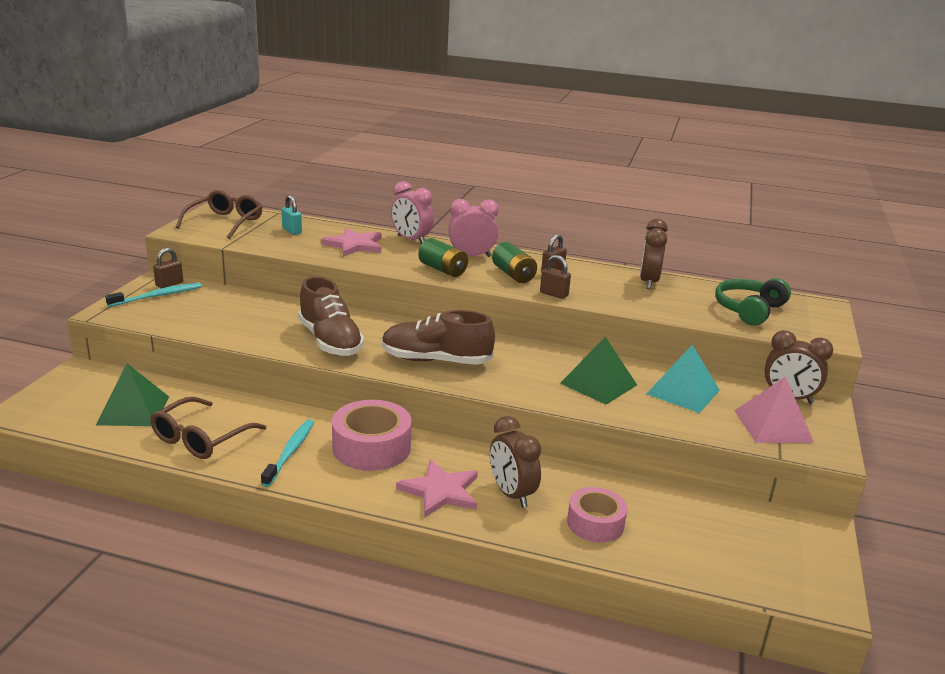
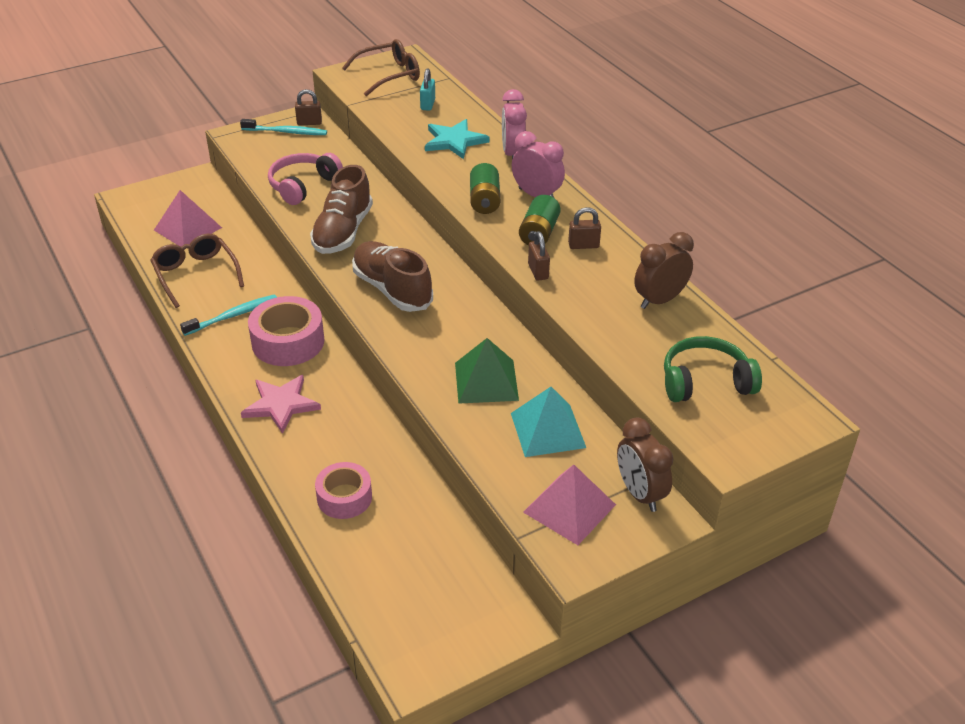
camera: 45 degrees right, 15 degrees up
green pyramid [96,363,169,426] -> pink pyramid [154,190,222,246]
brown glasses [150,397,266,459] -> brown glasses turned 75 degrees clockwise [150,233,244,308]
pink star [321,228,382,257] -> turquoise star [425,119,490,159]
brown clock [490,416,541,508] -> none
none -> pink headphones [268,153,343,205]

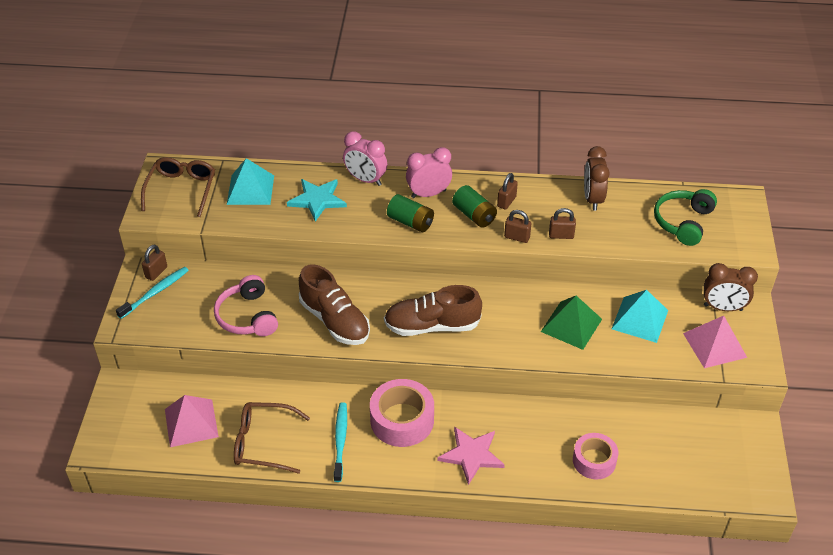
camera: 55 degrees left, 5 degrees up
turquoise padlock [420,69,435,111] -> turquoise pyramid [227,158,274,205]
none -> brown padlock [549,208,576,239]

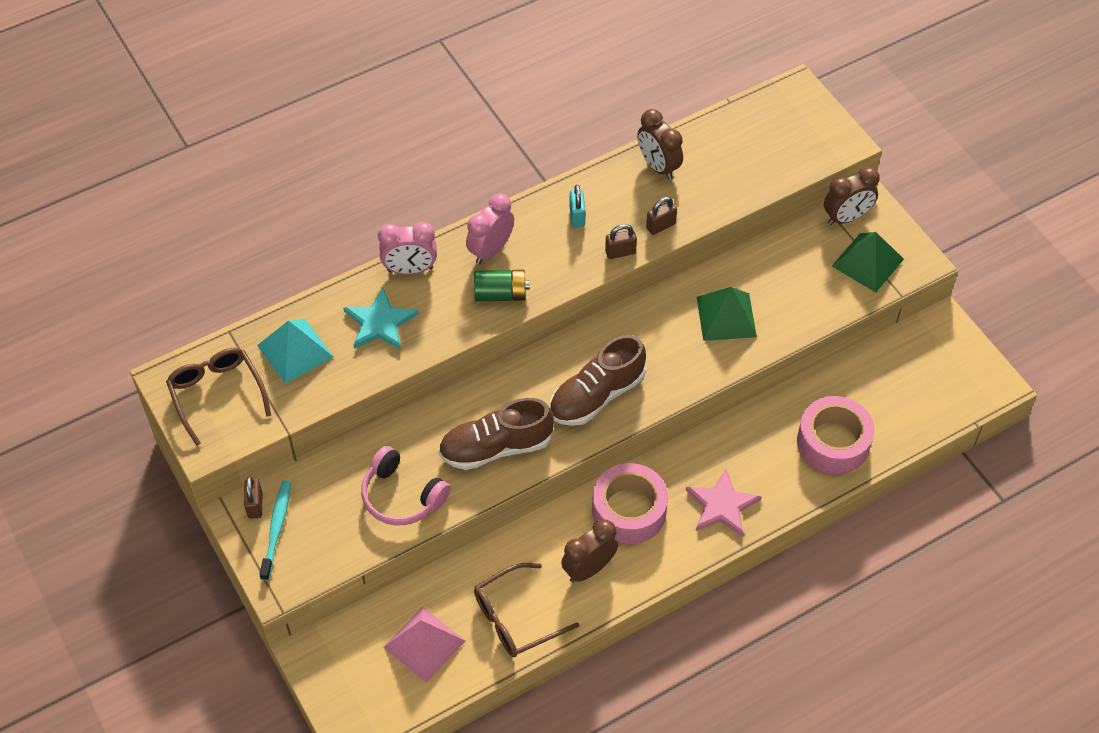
camera: 35 degrees left, 10 degrees up
brown shoe [299,264,370,345] -> brown shoe turned 150 degrees clockwise [438,398,554,470]
turquoise toothbrush [334,402,347,482] -> brown clock [561,519,618,583]
green battery [452,185,497,228] -> none
brown padlock [497,173,518,210] -> turquoise padlock [569,184,586,227]
pink tape [573,433,618,479] -> pink tape [797,396,874,474], size x1.52
turquoise pyramid [612,290,668,343] -> none
green headphones [654,189,717,246] -> none
pink pyramid [683,316,747,368] -> green pyramid [832,232,904,292]

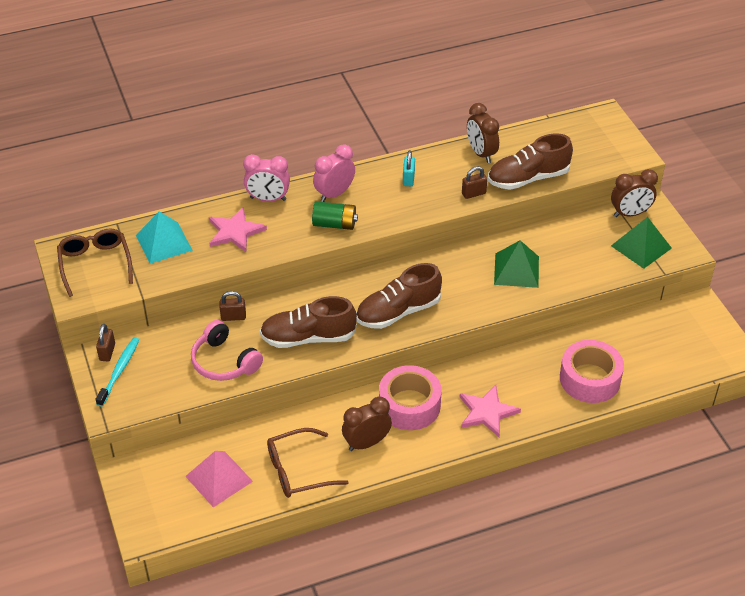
camera: 10 degrees right, 10 degrees down
turquoise star [344,287,419,350] -> pink star [209,207,267,252]
brown padlock [605,224,637,259] -> brown padlock moved to [219,291,246,321]
none -> brown shoe [488,133,573,190]

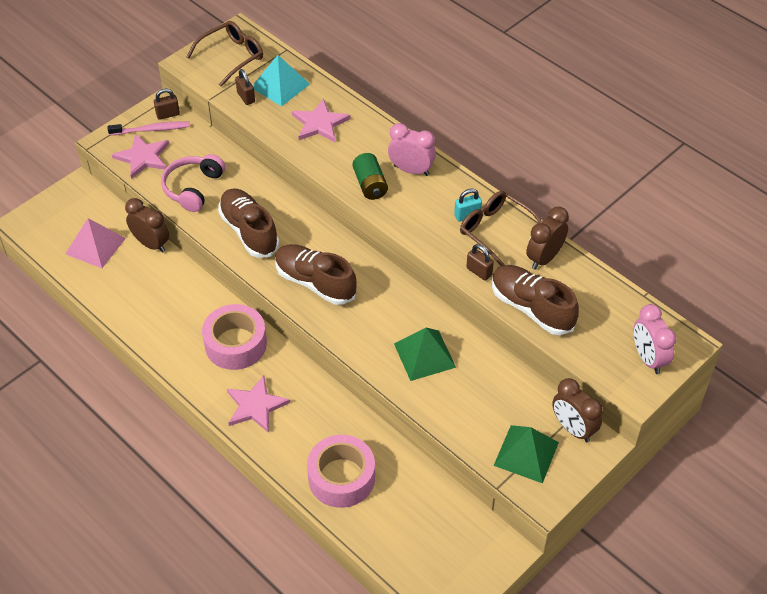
camera: 65 degrees right, 5 degrees up
turquoise toothbrush [95,337,140,407] -> pink toothbrush [108,122,190,135]
brown padlock [219,291,246,321] -> brown padlock moved to [235,69,255,105]
pink clock [243,154,290,202] -> pink clock moved to [634,304,677,374]
brown glasses [267,428,349,498] -> brown glasses moved to [460,191,542,266]
brown clock [342,396,392,451] -> brown clock moved to [125,198,169,253]
none -> pink star [112,134,169,179]

